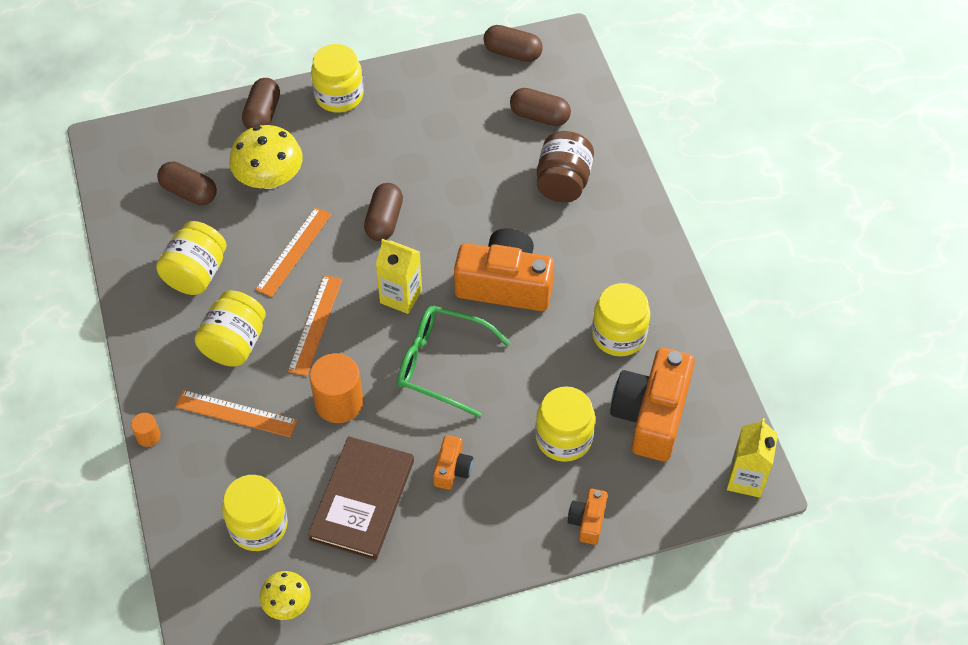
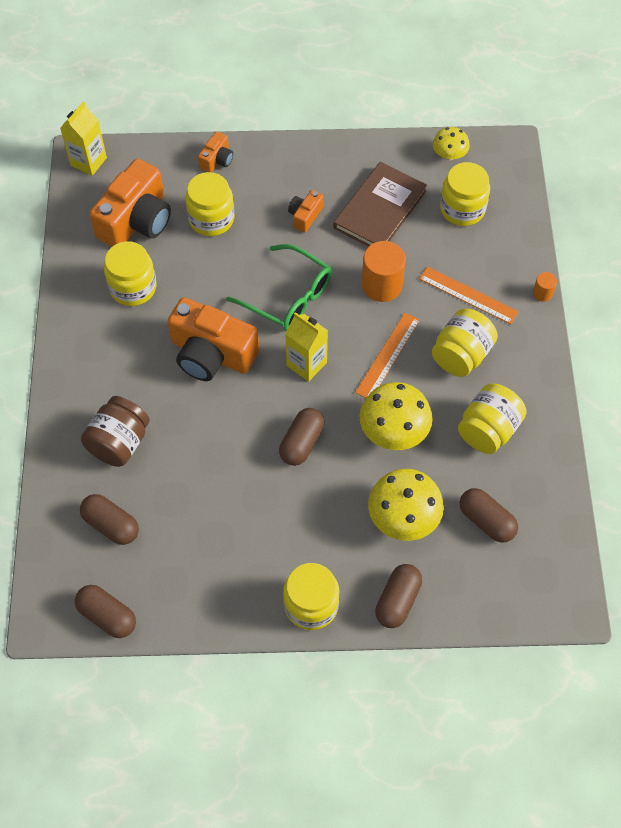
camera: 165 degrees left, 5 degrees up
orange ruler [255,207,332,297] -> yellow mushroom [359,382,433,450]

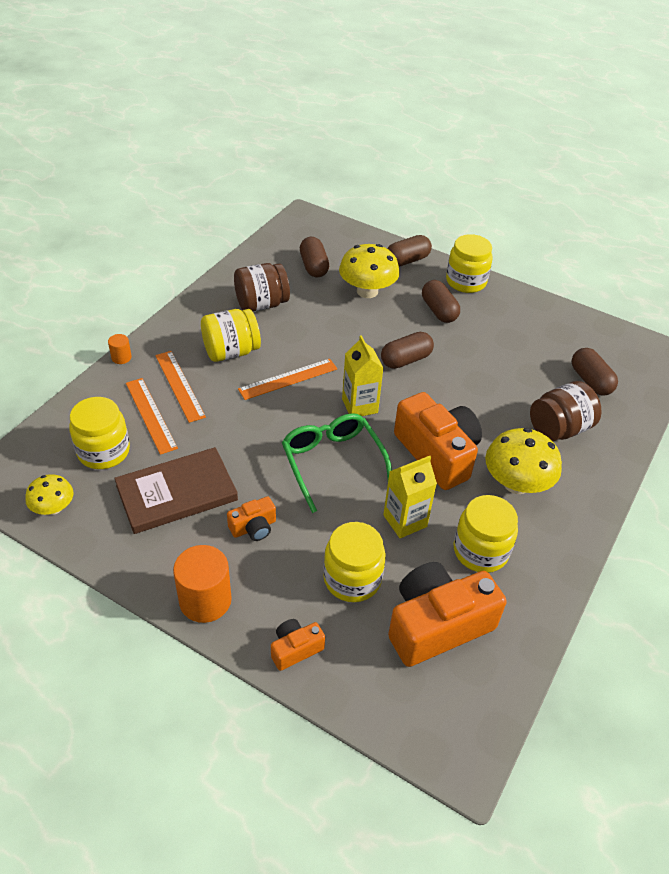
camera: 150 degrees left, 15 degrees down
yellow carton [60,102,107,176] -> yellow carton moved to [383,456,437,538]
brown capsule [75,585,136,638] -> brown capsule moved to [422,280,460,323]
yellow mushroom [359,382,433,450] -> yellow mushroom moved to [485,428,562,494]
orange cylinder [362,241,406,302] -> orange cylinder moved to [173,545,232,623]
yellow jar [458,384,527,454] -> brown jar [234,263,290,311]
none -> orange ruler [126,378,178,455]

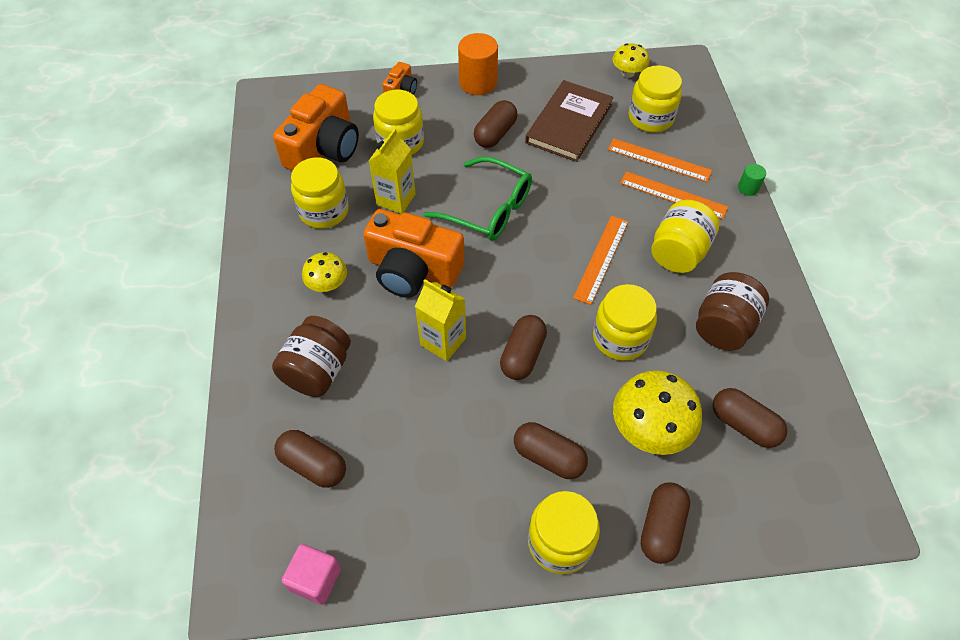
camera: 145 degrees right, 10 degrees up
orange cylinder [108,334,132,364] -> green cylinder [738,164,766,196]
orange camera [227,496,276,541] -> brown capsule [474,100,518,148]
yellow carton [342,335,384,416] -> yellow carton moved to [415,280,466,361]
yellow mushroom [485,428,562,494] -> yellow mushroom [302,252,347,292], size x0.58
none -> pink cube [282,544,341,605]
none -> yellow jar [593,284,657,361]

